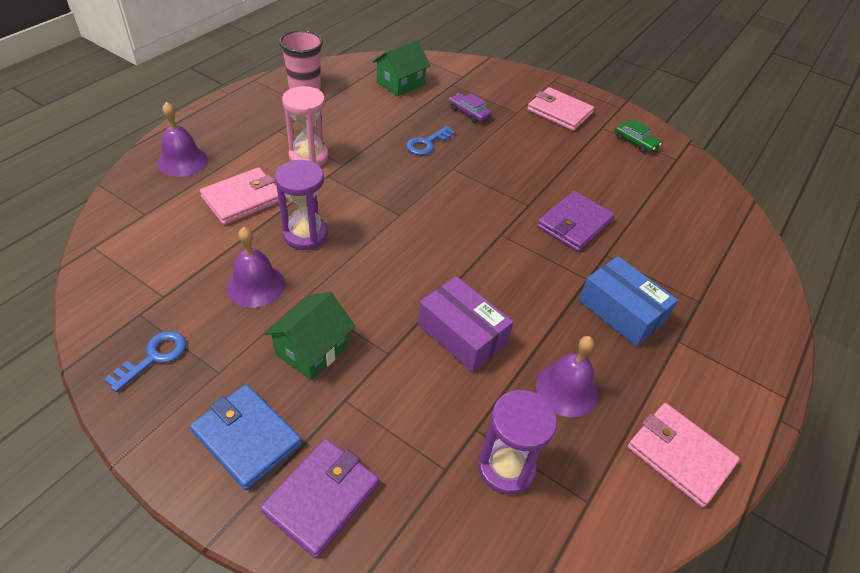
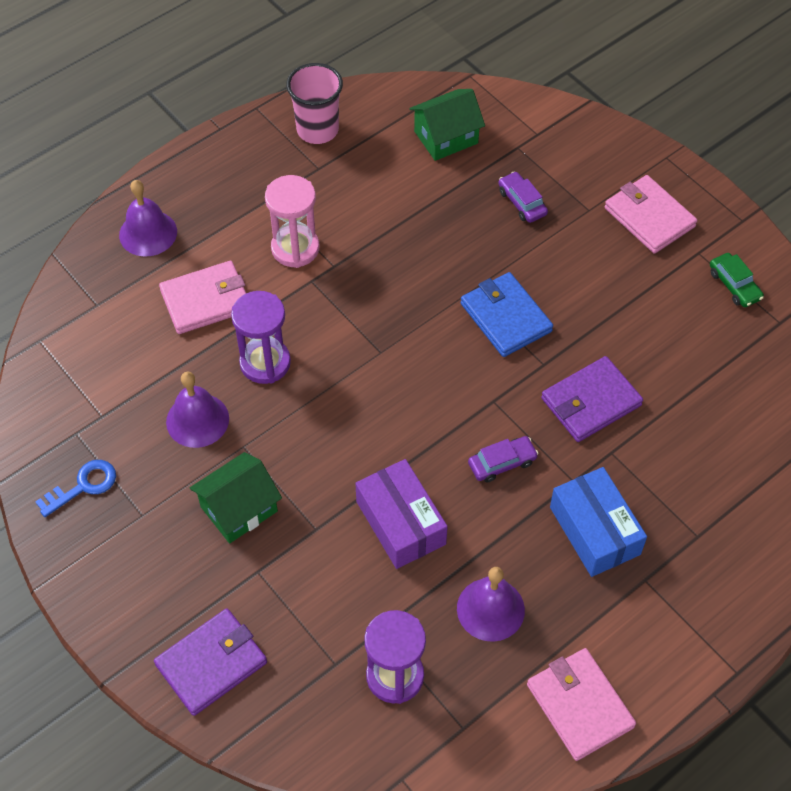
camera: 20 degrees right, 10 degrees up
blue wallet [190,384,302,490] -> blue wallet moved to [461,272,553,357]
blue key [406,126,455,155] -> none
none -> purple car [468,436,539,483]

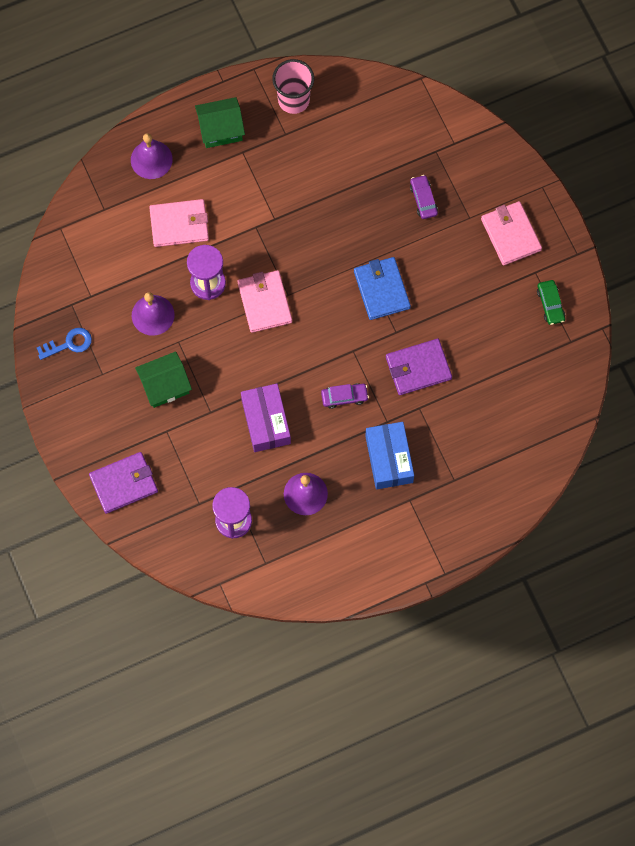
camera: 15 degrees right, 15 degrees up
pink hourglass [265,175,319,268] -> none
green house [409,89,485,161] -> green house moved to [195,97,245,148]
pink wallet [527,648,636,761] -> pink wallet moved to [238,270,292,333]

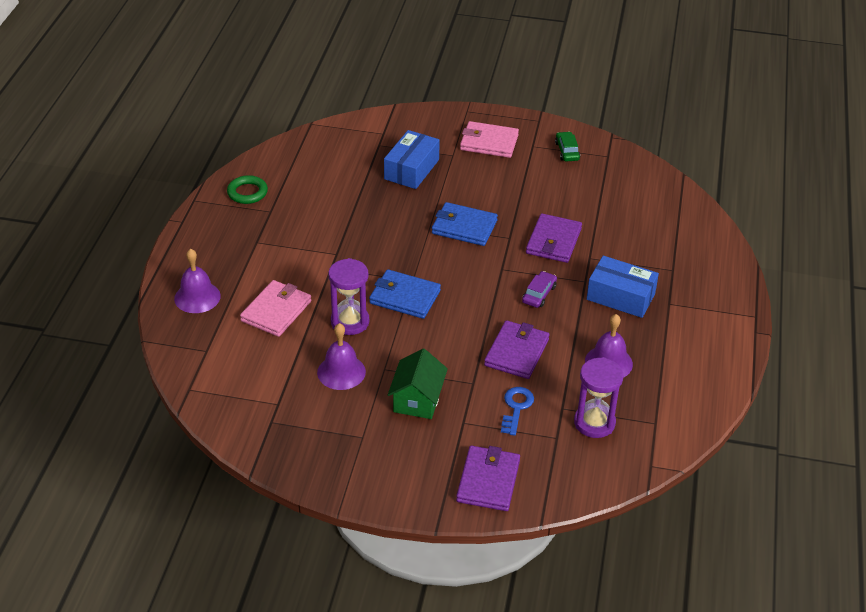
camera: 55 degrees left, 30 degrees down
blue key [37,328,92,360] -> blue key moved to [501,387,534,436]
green house [195,97,245,148] -> none
pink wallet [238,270,292,333] -> blue wallet [369,269,441,319]
purple box [241,384,291,452] -> purple wallet [484,320,549,379]
pink cup [272,59,314,114] -> green ring [227,175,268,204]
purple car [410,175,438,219] -> blue box [384,130,440,189]
green car [537,280,565,325] -> green car turned 120 degrees counterclockwise [555,132,580,161]

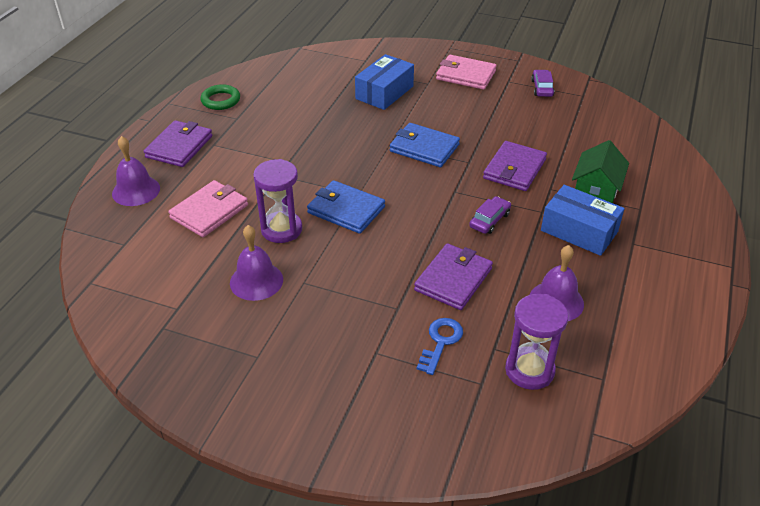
camera: 10 degrees right, 0 degrees up
green house [388,348,448,419] -> green house moved to [572,140,629,203]
purple wallet [456,446,520,511] -> purple wallet moved to [144,120,212,167]
green car [555,132,580,161] -> purple car [531,70,555,97]

